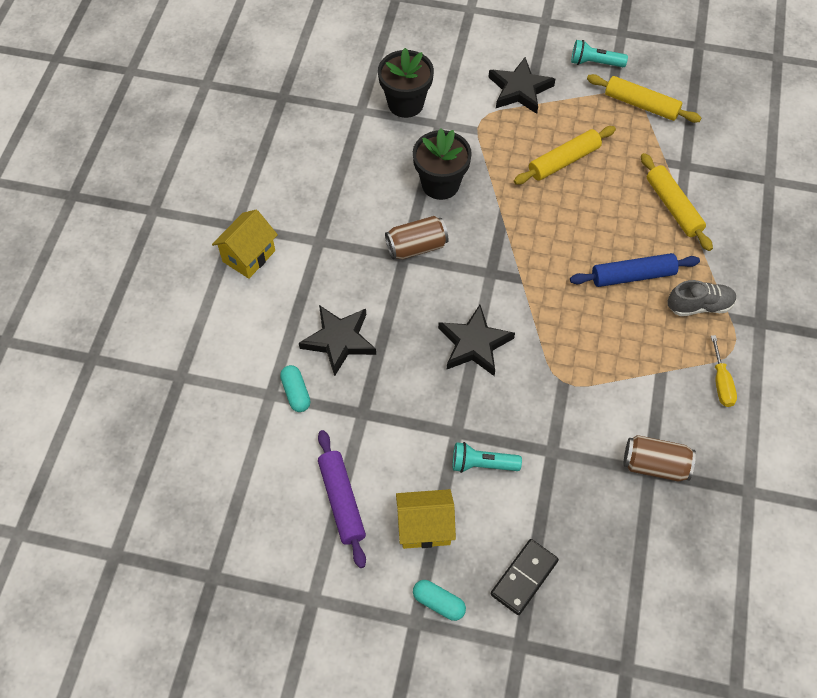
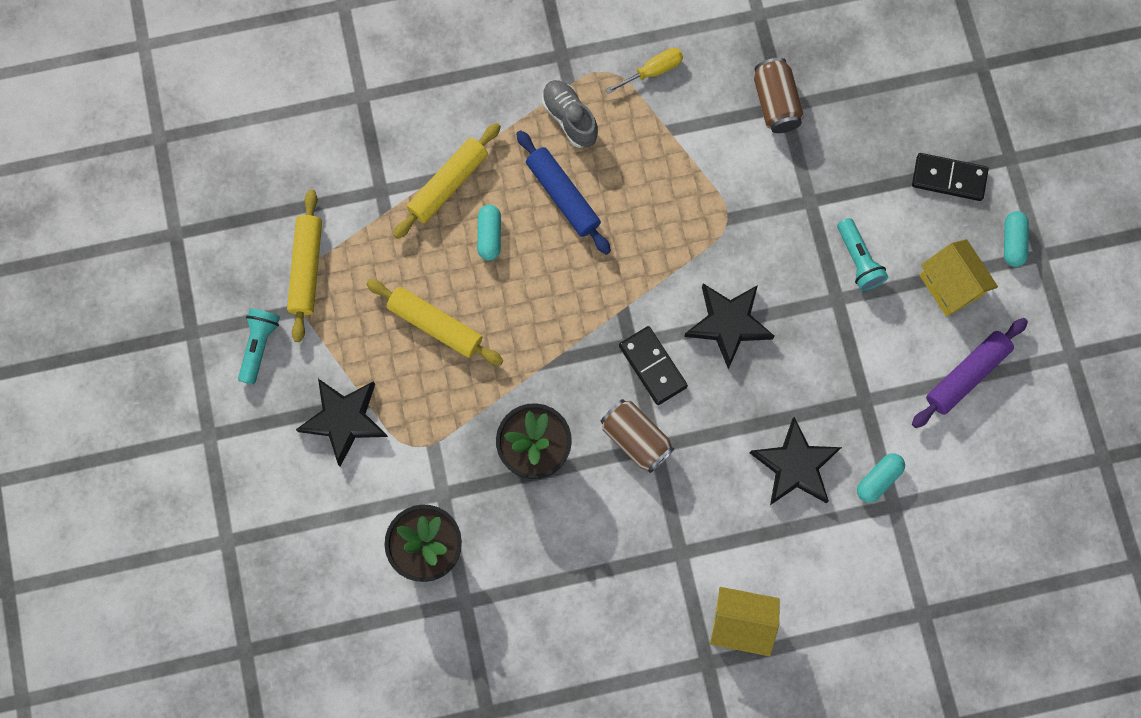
camera: 115 degrees left, 15 degrees up
turquoise flashlight [571,40,628,67] -> turquoise flashlight turned 150 degrees counterclockwise [238,309,280,385]
none -> turquoise capsule [477,205,501,261]
none -> black domino [619,326,688,405]

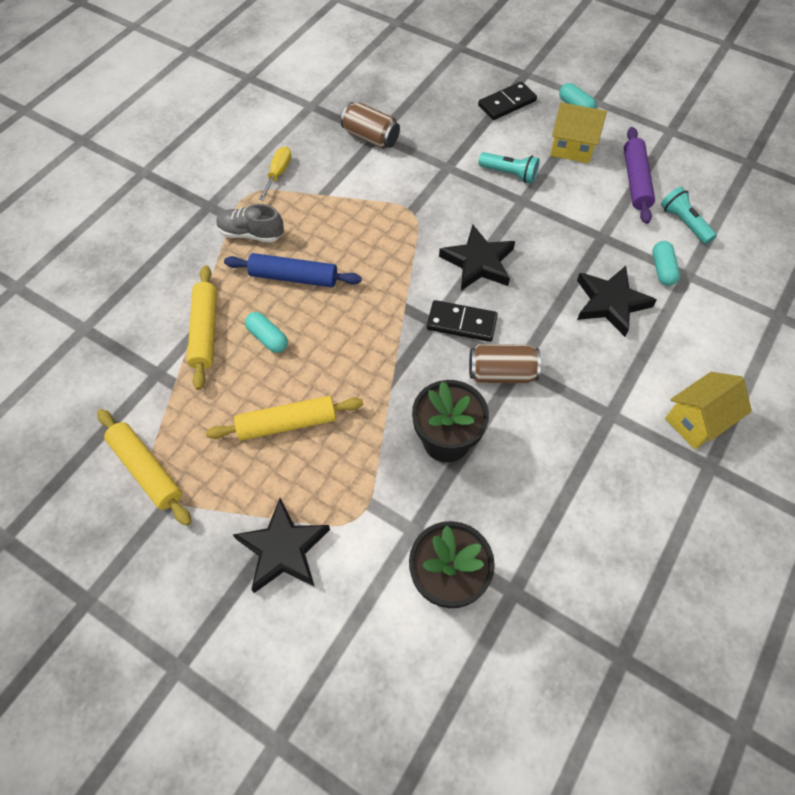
camera: 45 degrees left, 15 degrees down
turquoise flashlight [238,309,280,385] -> turquoise flashlight moved to [661,187,717,244]

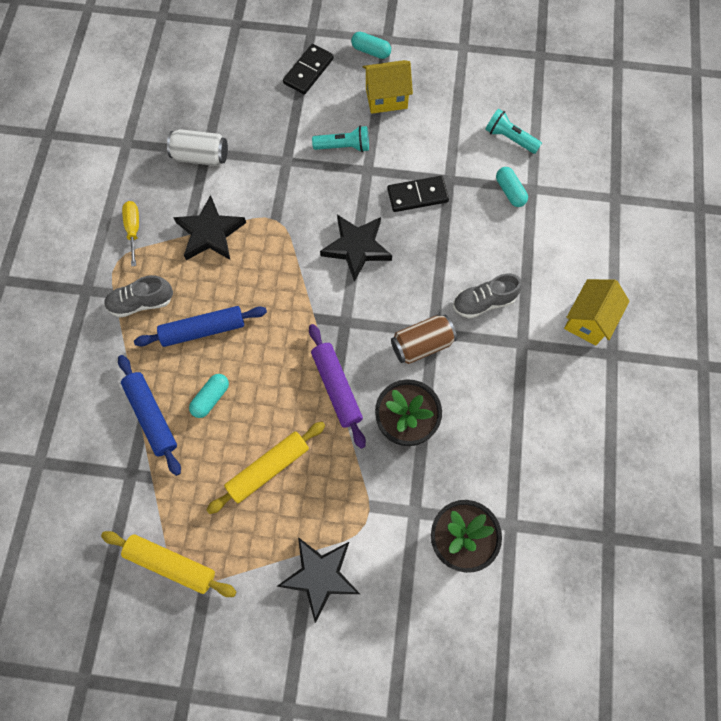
camera: 25 degrees left, 10 degrees up
yellow rolling pin [187,265,217,390] -> blue rolling pin [118,355,181,476]
turquoise capsule [245,312,288,353] -> turquoise capsule turned 75 degrees counterclockwise [189,374,229,418]
brown can [341,102,400,149] -> white can [167,129,228,166]
black domino [427,300,498,342] -> black domino moved to [387,176,449,212]
black star [577,266,657,337] -> black star moved to [173,195,246,260]
purple rolling pin [624,127,655,224] -> purple rolling pin moved to [309,324,366,449]
none -> grey shoe [453,274,522,319]

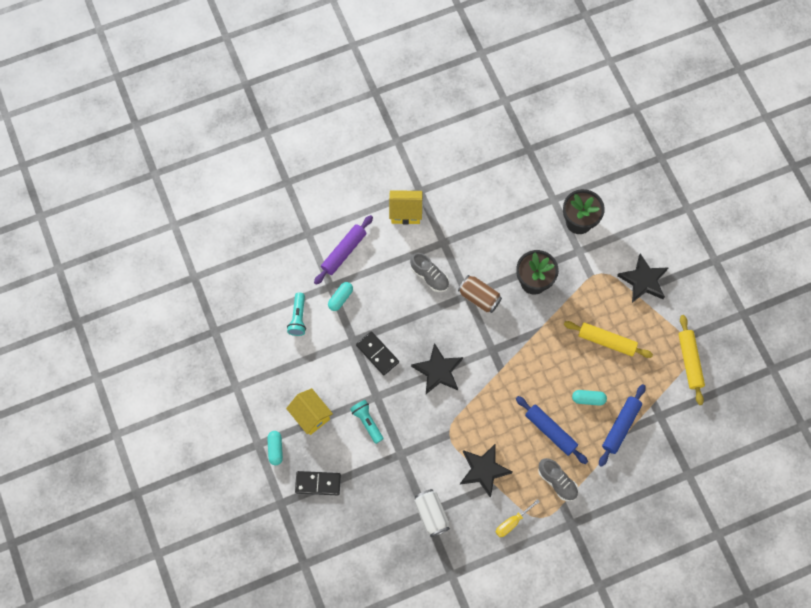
camera: 120 degrees left, 0 degrees up
purple rolling pin [309,324,366,449] -> purple rolling pin moved to [314,215,373,285]

